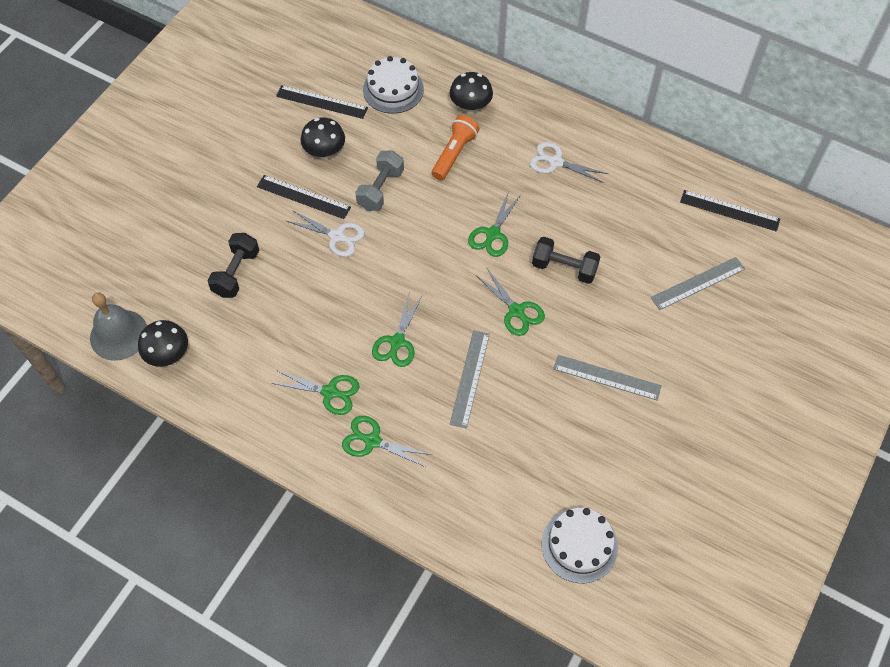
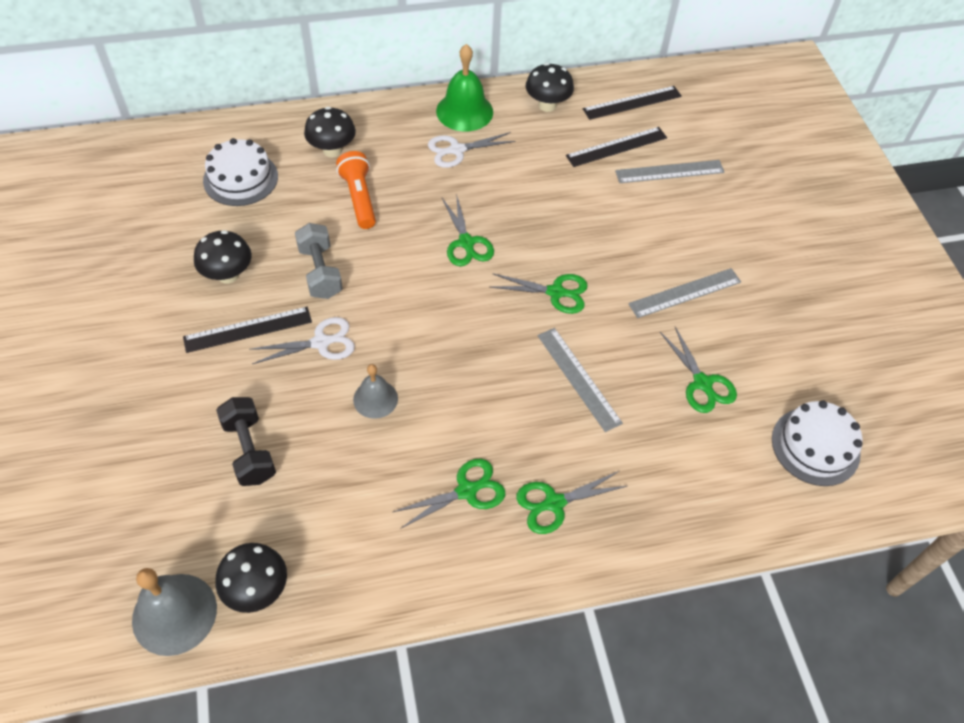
camera: 45 degrees left, 5 degrees down
black ruler [276,85,368,119] -> black ruler moved to [566,127,667,167]
green scissors [372,294,422,367] -> green scissors moved to [660,327,737,413]
black dumbbell [532,237,600,284] -> none
grey ruler [651,257,745,310] -> grey ruler turned 60 degrees clockwise [615,160,725,183]
none -> grey bell [353,364,398,419]
none -> green bell [436,44,493,132]
none -> black mushroom [526,63,574,112]

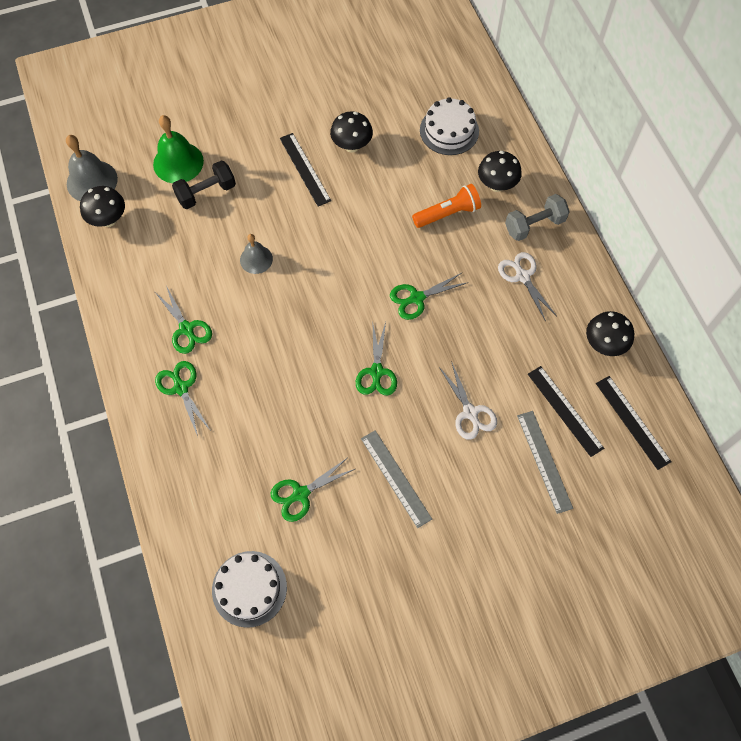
camera: 85 degrees right, 10 degrees up
white scissors [249,317,355,364] -> white scissors moved to [439,361,497,440]
grey dumbbell [295,223,343,299] -> grey dumbbell moved to [505,194,570,241]
green bell [436,44,493,132] -> green bell moved to [153,115,204,183]
grey ruler [538,328,623,432] -> none

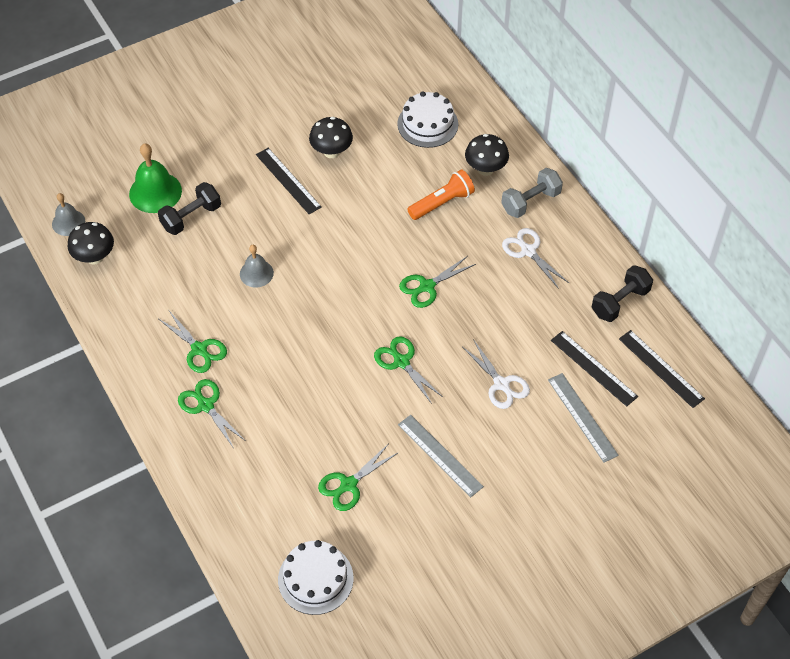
camera: 10 degrees left, 10 degrees down
grey bell [66,135,118,201] -> grey bell [52,193,85,236], size x0.62
green scissors [356,320,397,395] -> green scissors turned 150 degrees clockwise [374,336,443,404]
black mushroom [586,311,634,356] -> black dumbbell [592,265,653,322]

